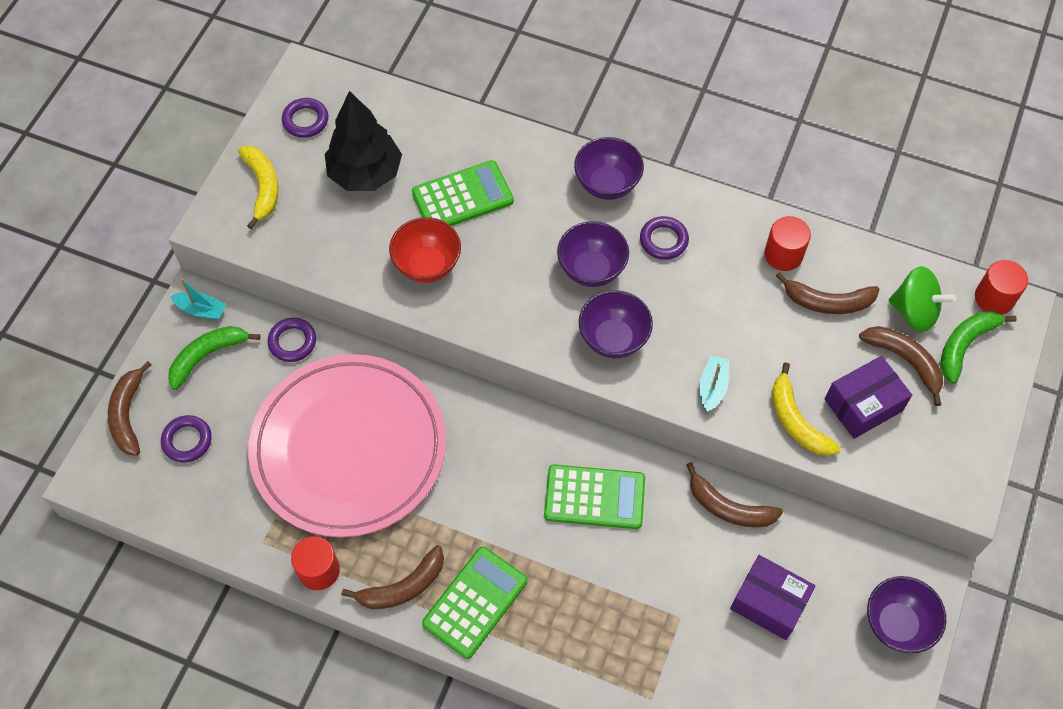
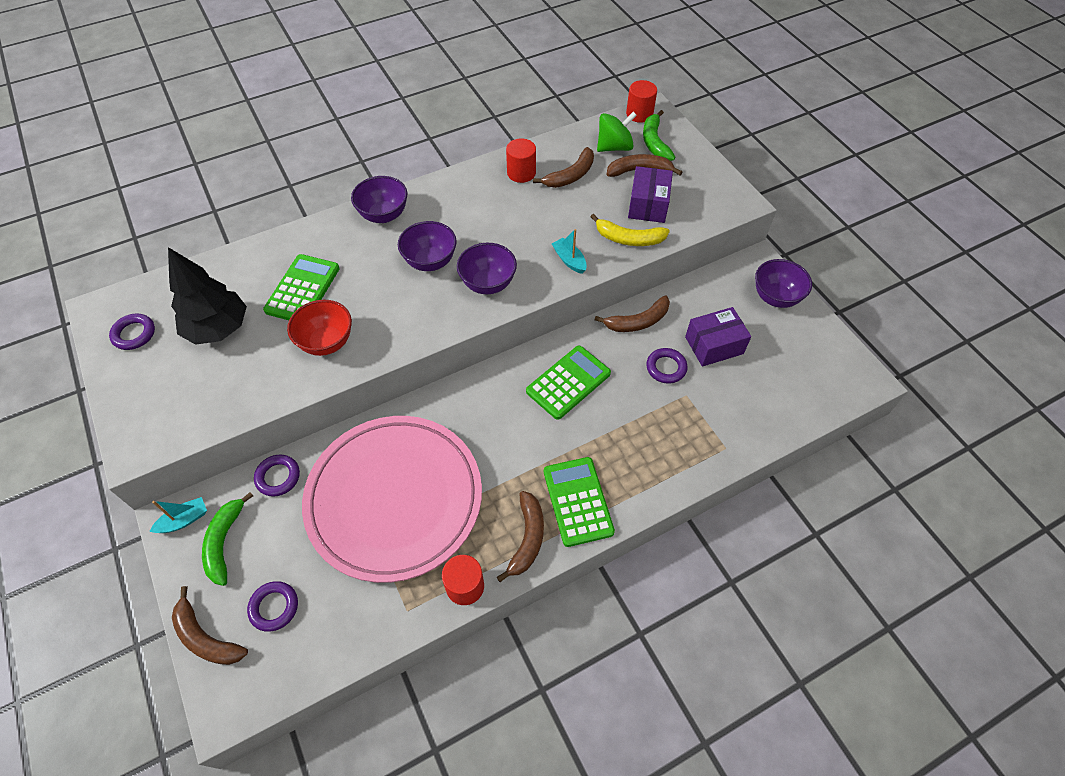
camera: 50 degrees left, 5 degrees down
yellow banana [238,146,278,229] -> none
purple ring [640,216,689,260] -> purple ring moved to [646,348,688,384]

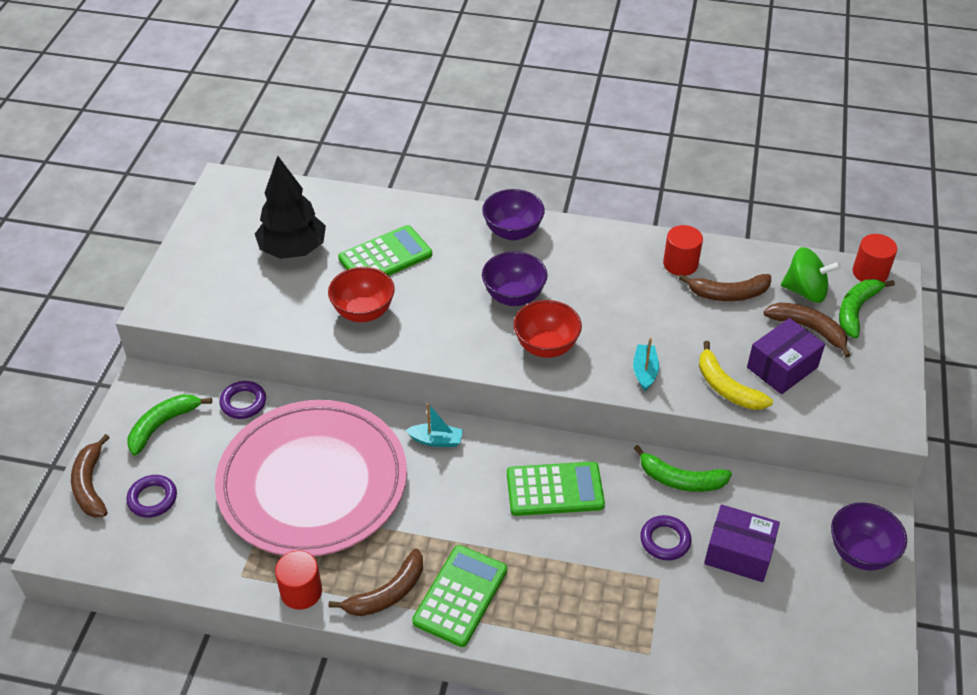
camera: 40 degrees right, 10 degrees down
purple ring [109,313,155,350] -> none
turquoise boat [149,497,207,533] -> turquoise boat moved to [406,403,463,447]
purple bowl [457,243,517,294] -> red bowl [513,300,582,358]
brown banana [594,295,670,332] -> green banana [634,445,732,492]

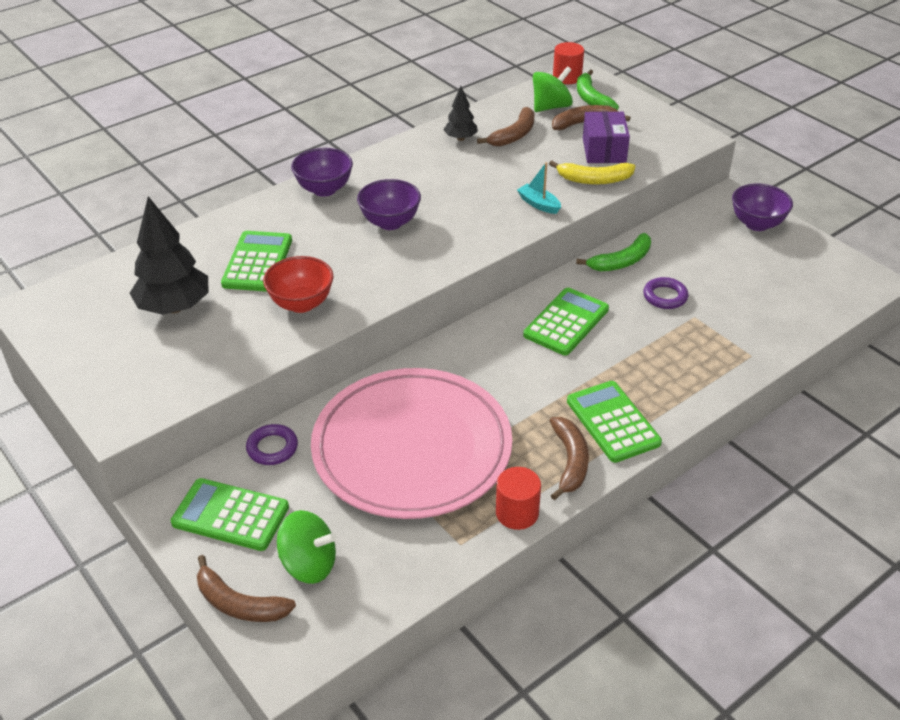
camera: 50 degrees left, 5 degrees down
purple ring [126,475,177,518] -> green spinning top [277,510,337,584]
green banana [128,394,212,456] -> green calculator [171,478,289,551]
turquoise boat [406,403,463,447] -> none
red bowl [513,300,582,358] -> none
red cylinder [663,225,703,276] -> black tree [444,86,478,141]
purple box [704,504,780,582] -> none

